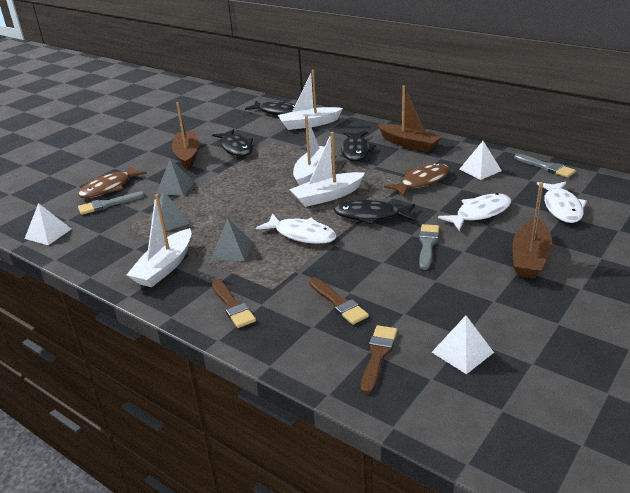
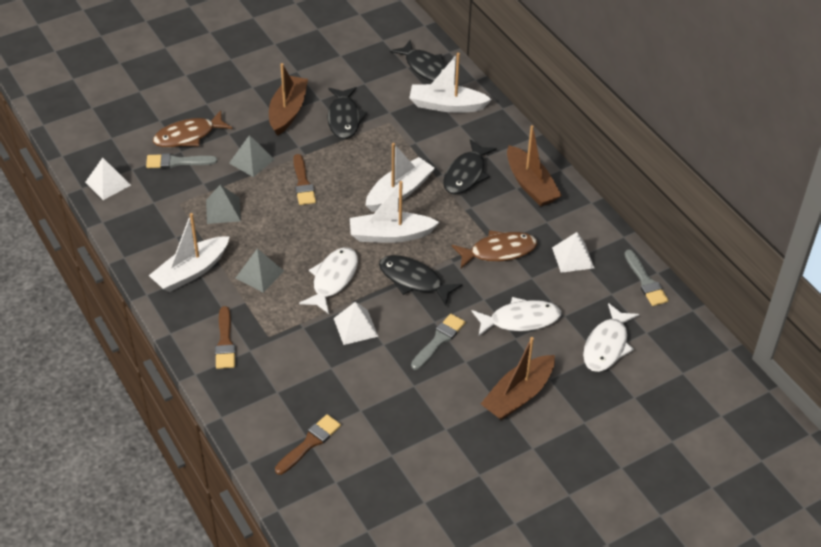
camera: 20 degrees right, 15 degrees up
white fish [256,213,337,244] -> white fish turned 120 degrees counterclockwise [299,247,358,314]
brown brush [309,278,369,325] -> brown brush moved to [293,154,316,205]
white pyramid [432,316,494,374] -> white pyramid moved to [334,302,378,345]

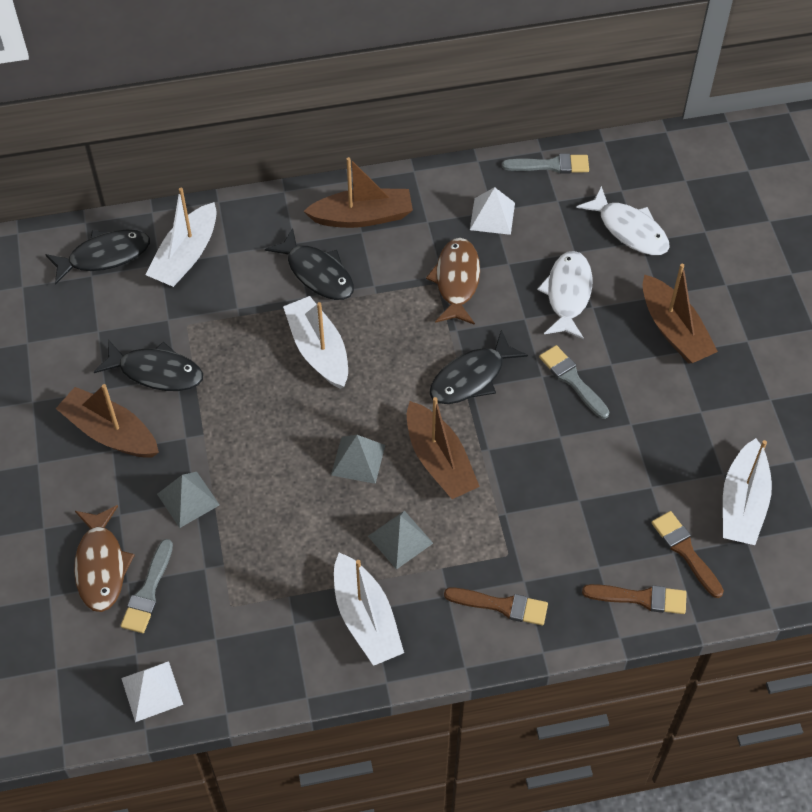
camera: 70 degrees left, 10 degrees up
grey pyramid [206,185,241,224] -> grey pyramid moved to [331,435,385,484]
brown brush [293,154,316,205] -> brown brush moved to [582,584,687,614]
white fish [299,247,358,314] -> brown boat [407,397,480,499]
white pyramid [334,302,378,345] -> none
white boat [350,181,439,243] -> white boat moved to [723,438,772,545]

